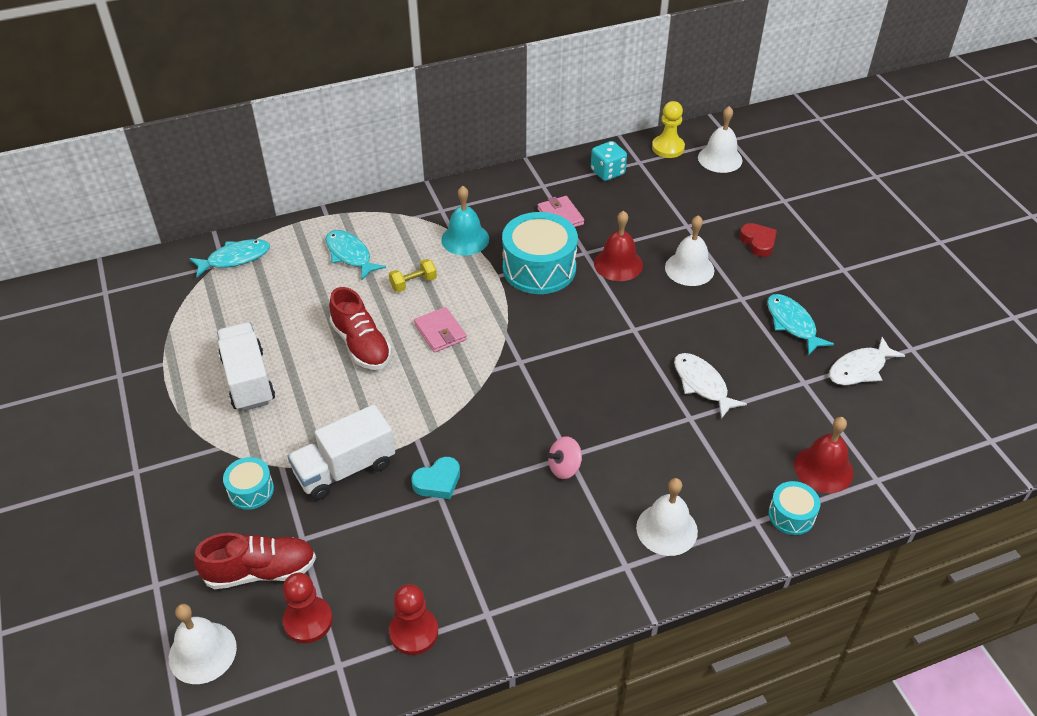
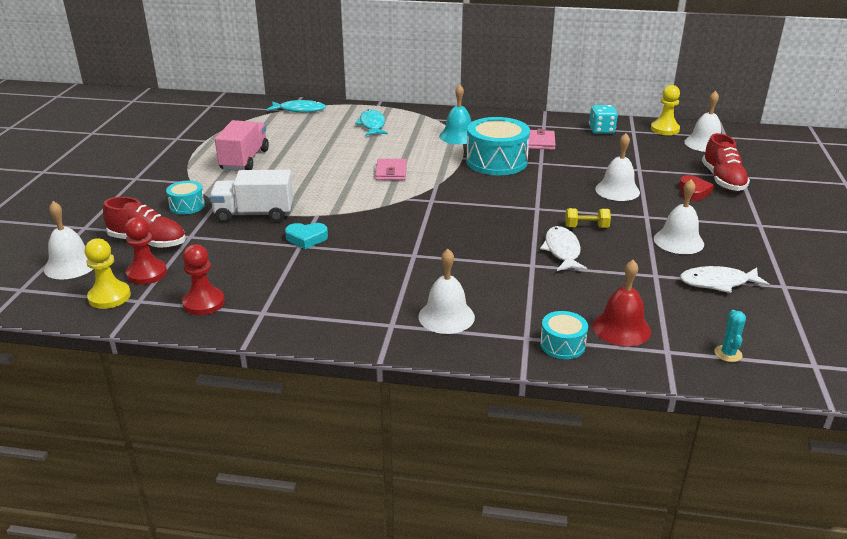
camera: 30 degrees right, 15 degrees down
white truck [217,322,275,411] -> pink truck [215,120,269,171]
red shoe [329,287,392,370] -> red shoe moved to [702,133,750,191]
yellow dumbbell [389,259,437,292] -> yellow dumbbell moved to [565,208,611,228]
pink spinning top [547,436,582,479] -> none
red bell [594,210,643,281] -> none
turquoise fish [767,294,834,355] -> white bell [654,179,704,254]
none -> yellow pawn [85,238,131,309]
none -> turquoise cactus [714,310,746,362]

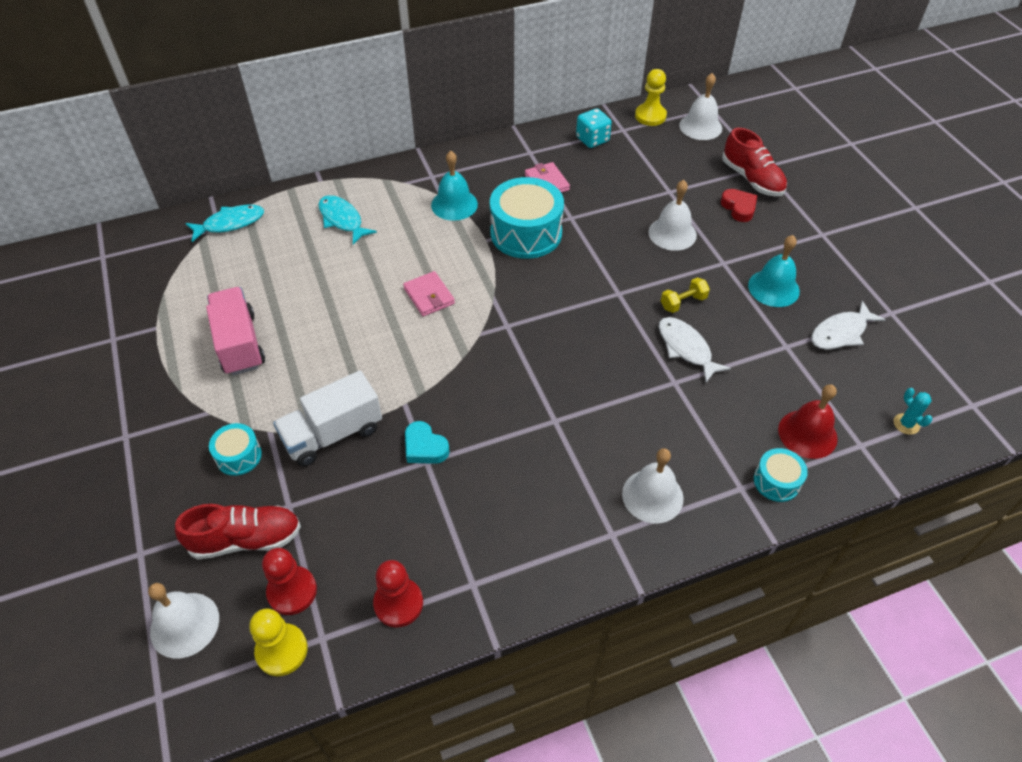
camera: 30 degrees left, 20 degrees up
turquoise heart [285,223,328,249] -> turquoise heart turned 75 degrees clockwise [405,421,450,464]
white bell [654,179,704,254] -> turquoise bell [748,235,800,307]

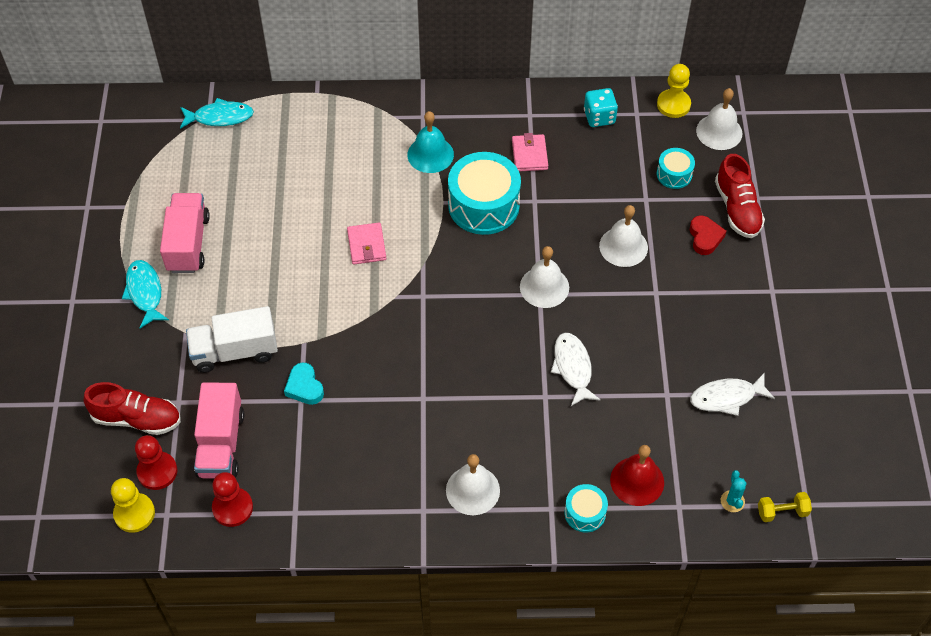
camera: 20 degrees right, 5 degrees up
white bell [148,583,219,658] -> white bell moved to [520,246,569,308]
turquoise drum [209,423,262,476] -> turquoise drum moved to [657,148,695,189]
turquoise fish [318,195,377,245] -> turquoise fish moved to [122,260,169,328]
yellow dumbbell [661,277,710,313] -> yellow dumbbell moved to [758,492,812,522]
turquoise bell [748,235,800,307] -> none
none -> pink truck [194,382,244,478]

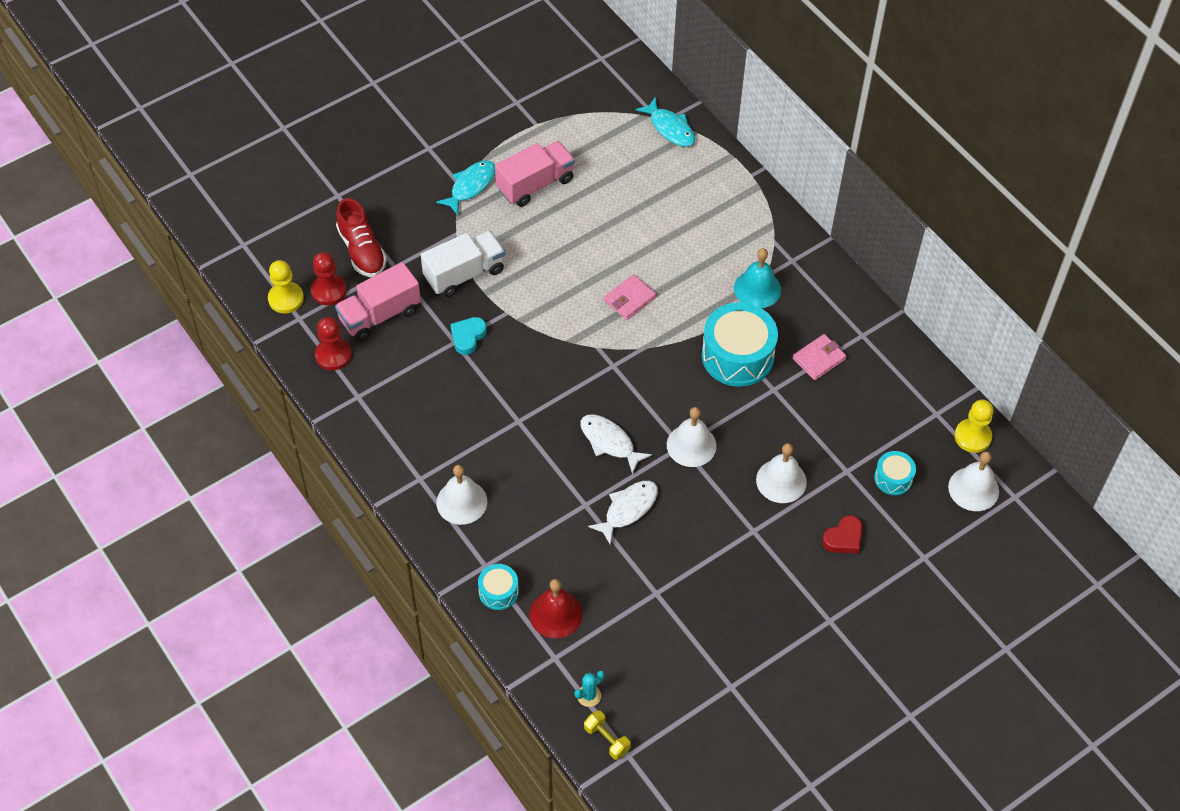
camera: 55 degrees right, 0 degrees up
white truck [186,306,278,373] -> white truck turned 105 degrees clockwise [421,231,505,297]
turquoise dice [584,88,618,127] -> none
white fish [690,373,775,416] -> white fish moved to [580,415,652,474]
red shoe [715,154,765,238] -> none

